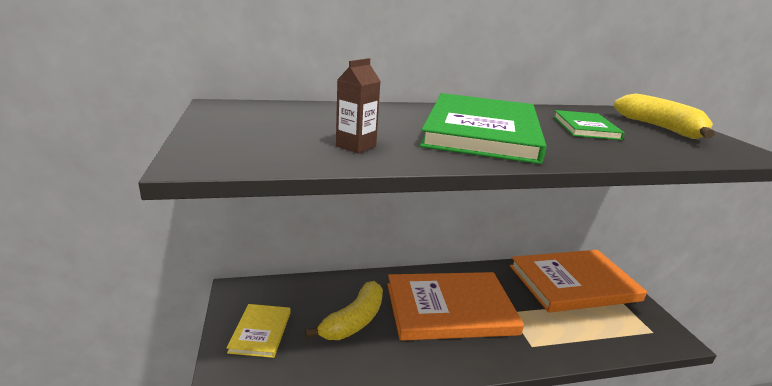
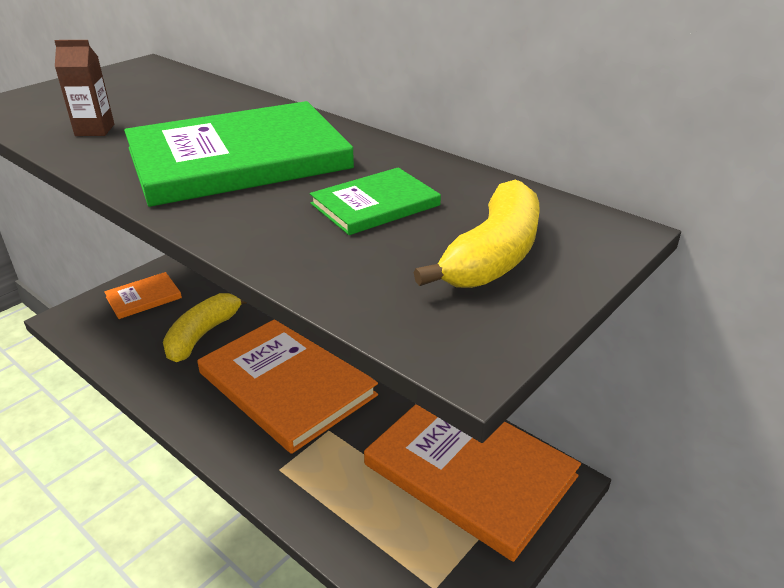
camera: 55 degrees right, 10 degrees up
yellow book [227,304,291,358] -> orange book [104,272,182,319]
yellow banana [305,281,383,340] -> yellow banana turned 120 degrees clockwise [163,293,247,362]

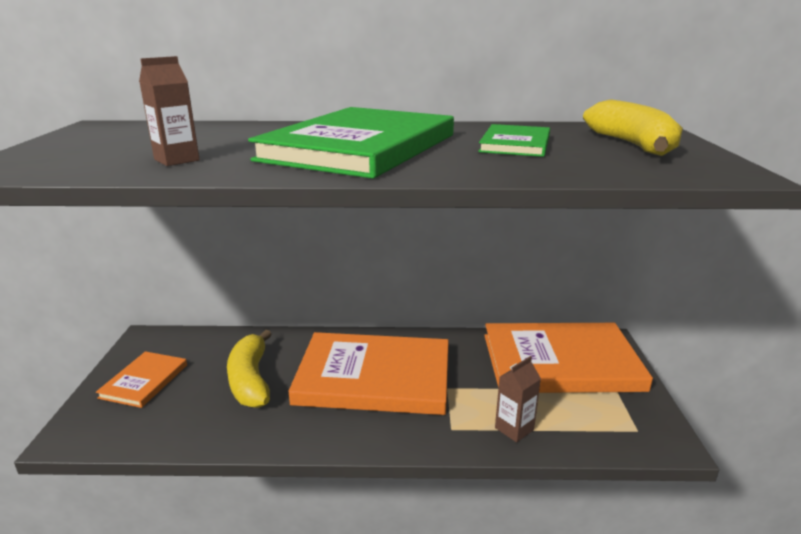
camera: 40 degrees left, 10 degrees down
none -> brown carton [495,356,541,442]

